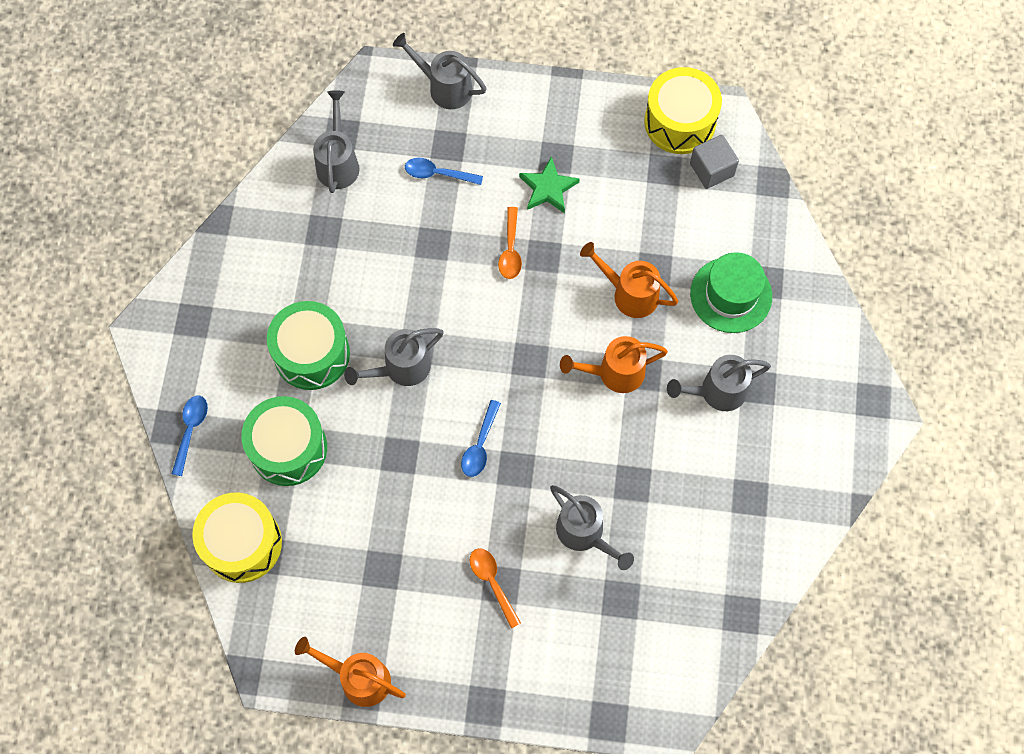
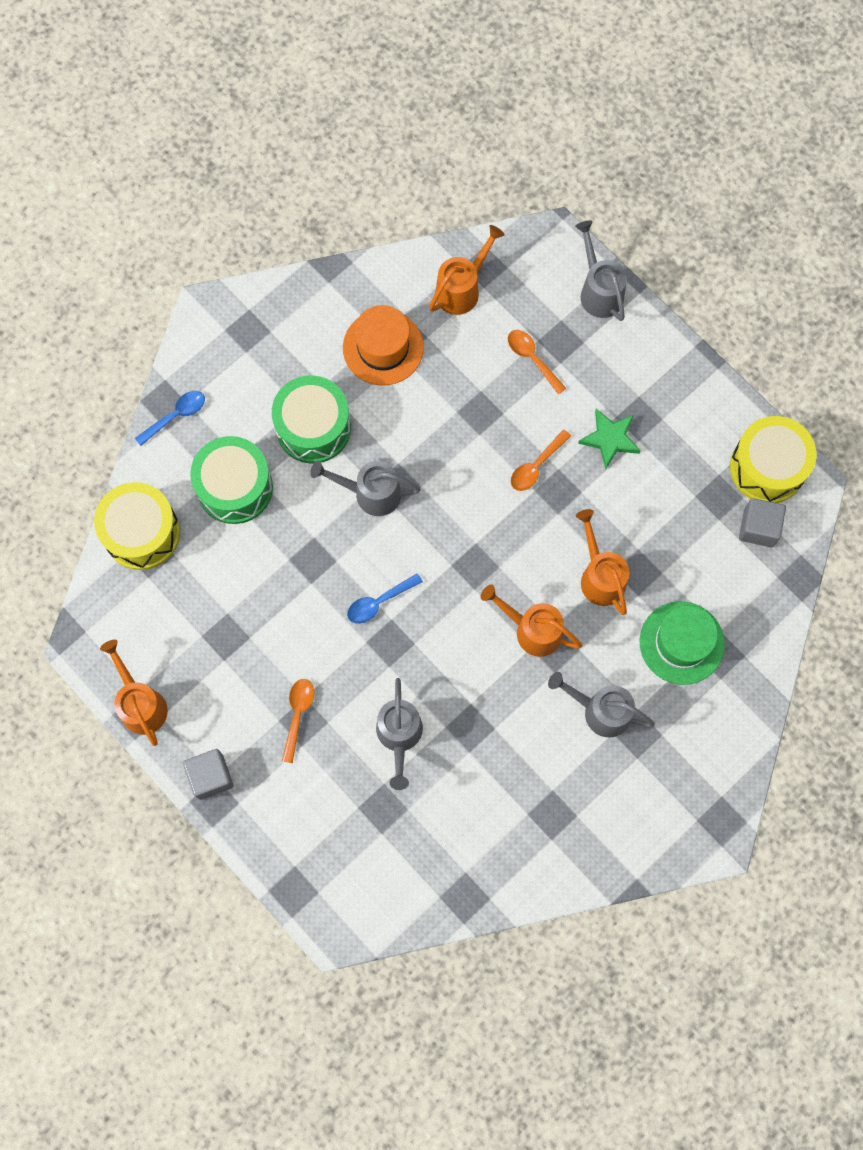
camera: 40 degrees right, 5 degrees up
grey watering can [313,90,359,193] -> orange watering can [429,225,505,315]
blue spoon [405,158,483,185] -> orange spoon [508,330,566,394]
none -> grey cube [183,749,234,800]
none -> orange hat [343,305,424,385]

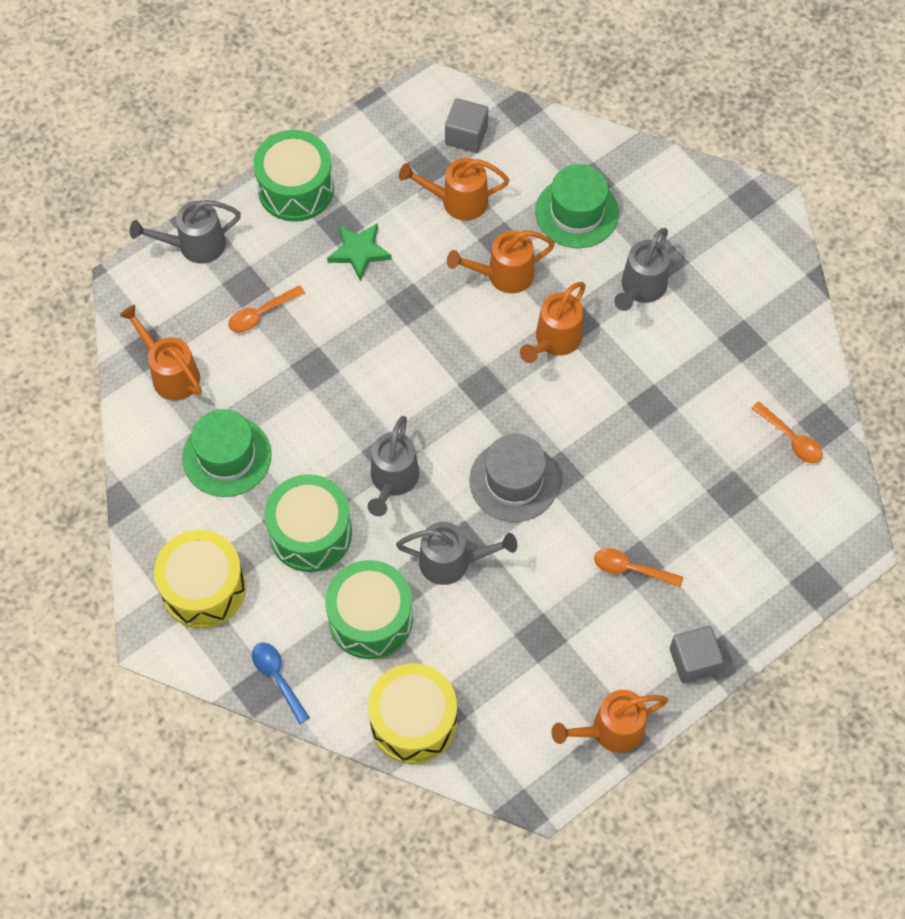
camera: 85 degrees left, 10 degrees down
orange hat [343,305,424,385] -> green hat [182,409,272,497]
blue spoon [347,573,423,624] -> grey hat [469,434,559,522]
grey watering can [376,678,423,790] -> grey watering can moved to [396,522,517,585]
orange spoon [511,429,571,491] -> orange spoon moved to [751,402,823,464]
yellow drum [730,416,817,503] -> yellow drum moved to [154,530,246,629]
none -> green drum [253,130,334,222]
none -> orange watering can [399,158,509,221]

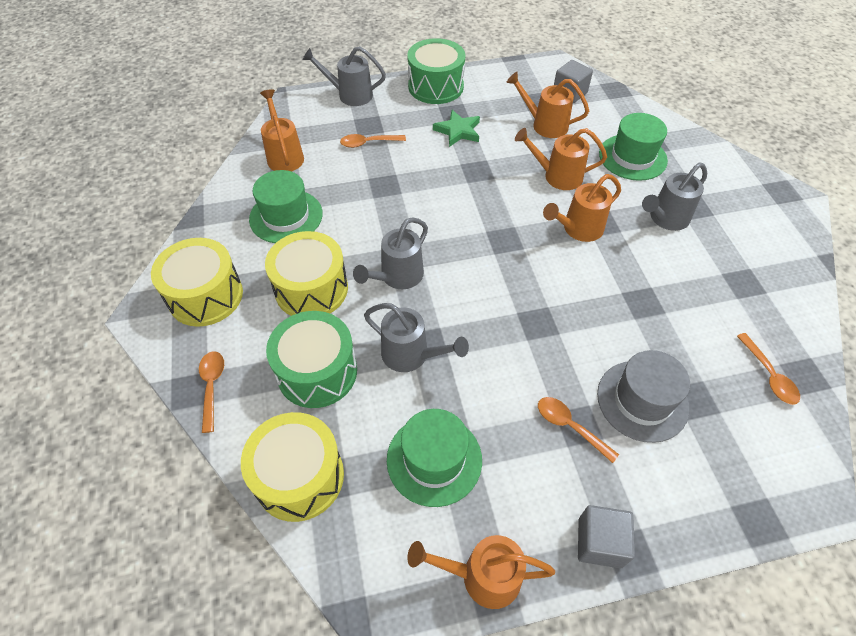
camera: 25 degrees right, 10 degrees down
blue spoon [252,642,310,724] -> orange spoon [199,351,224,433]
green drum [265,474,352,572] -> yellow drum [265,231,348,316]
grey hat [469,434,559,522] -> grey hat moved to [597,350,690,443]
none -> green hat [387,409,482,507]

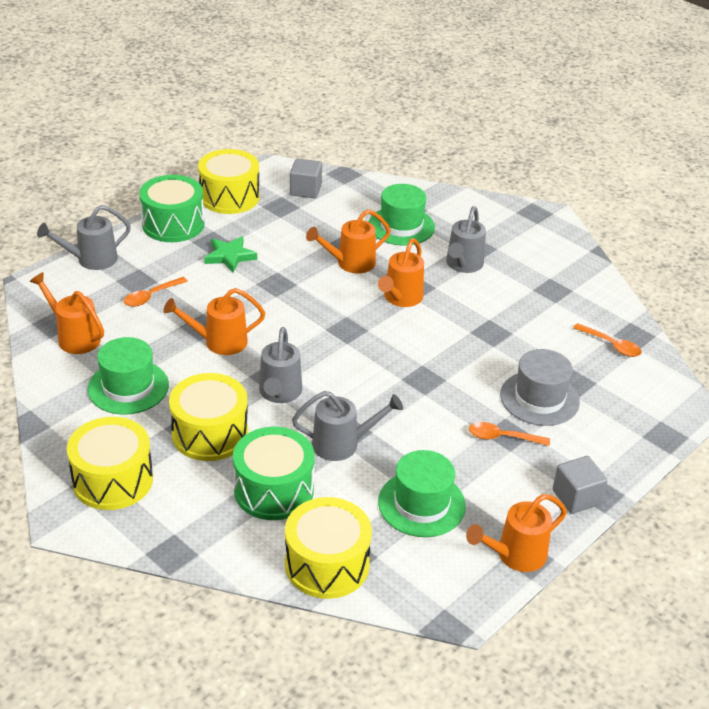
camera: 35 degrees left, 15 degrees down
orange spoon [199,351,224,433] -> none
orange watering can [506,72,589,138] -> orange watering can moved to [163,288,265,355]
none -> yellow drum [198,149,260,214]

